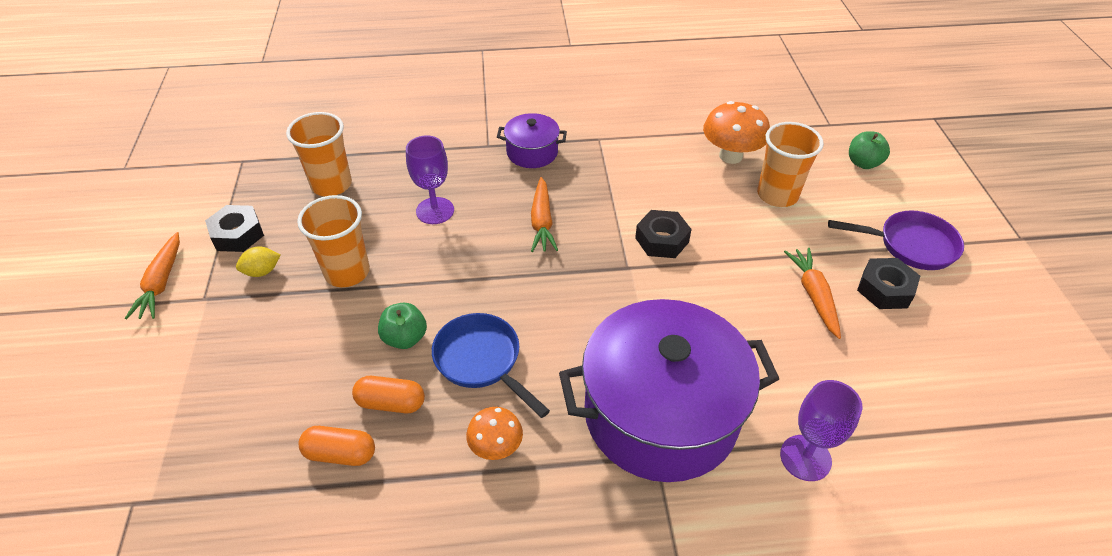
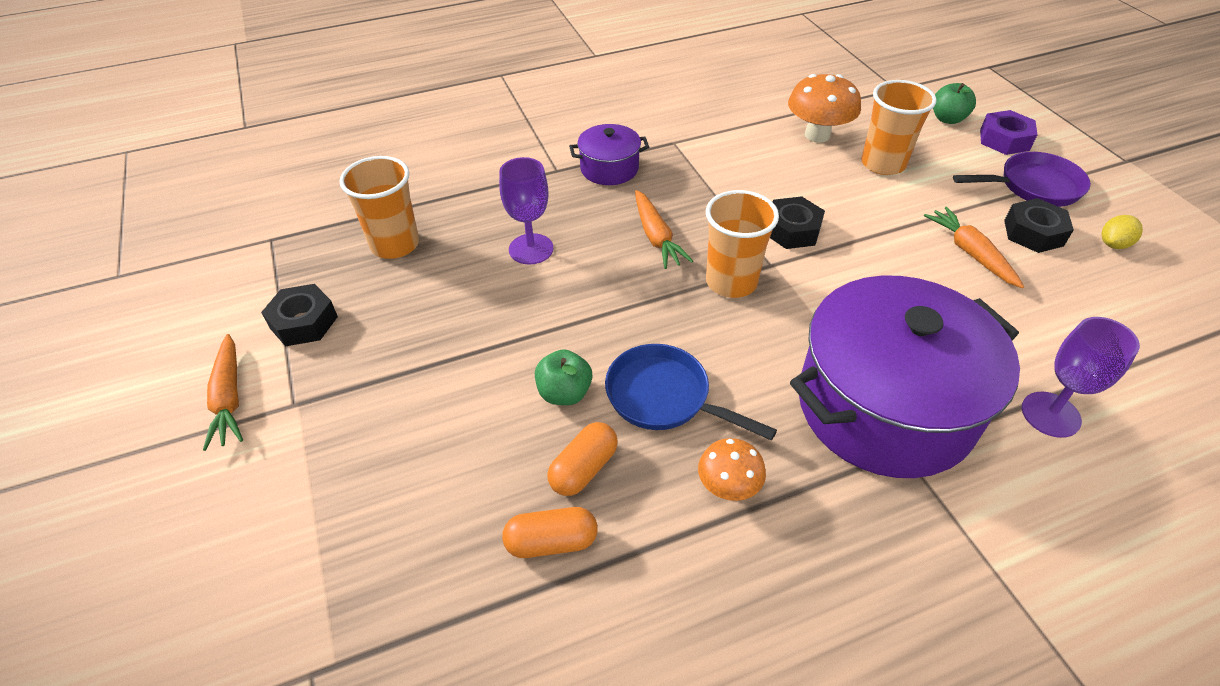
camera: 15 degrees left, 0 degrees up
yellow lemon [236,246,281,277] -> yellow lemon moved to [1101,215,1143,249]
orange cup [297,195,370,287] -> orange cup moved to [706,190,779,298]
orange capsule [352,376,425,413] -> orange capsule turned 45 degrees counterclockwise [547,422,618,496]
none -> purple nut [980,110,1038,155]

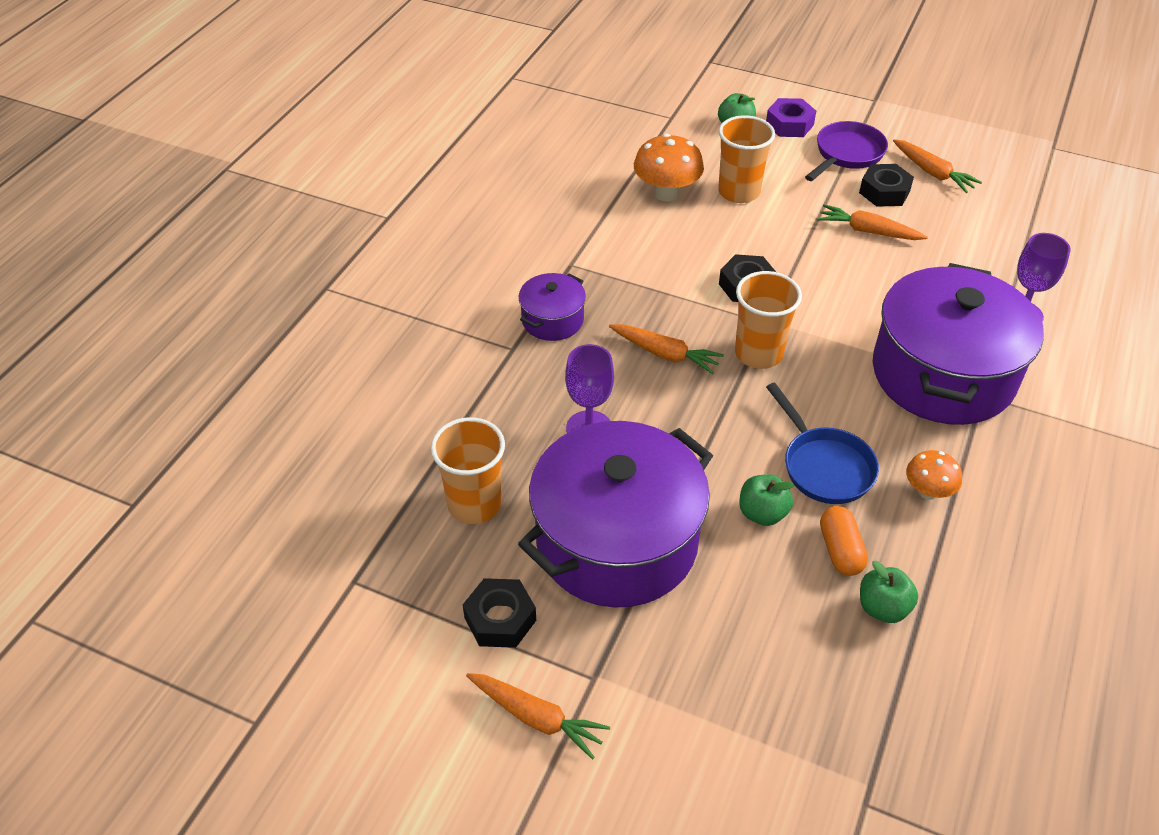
camera: 45 degrees left, 0 degrees up
orange capsule [502,507,598,558] -> green apple [860,561,918,623]
blue pan [605,344,777,441] -> blue pan turned 105 degrees counterclockwise [766,383,879,504]
yellow lemon [1101,215,1143,249] -> orange carrot [893,139,982,193]
none -> purple pot [518,421,713,608]

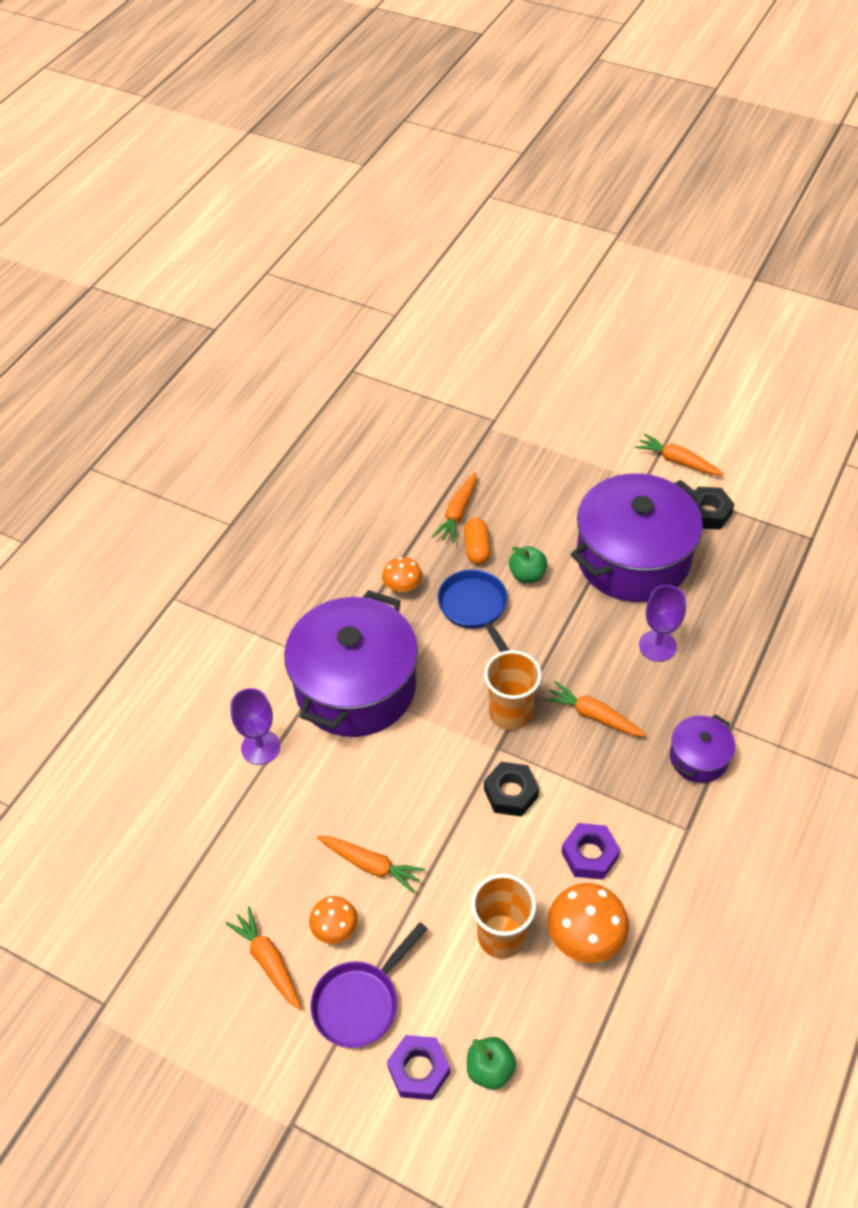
camera: 175 degrees left, 5 degrees up
orange cup [431,417,505,524] -> none
black nut [859,164,914,207] -> orange mushroom [309,896,358,944]
green apple [860,561,918,623] -> orange carrot [432,472,477,543]
none -> purple nut [561,823,620,880]

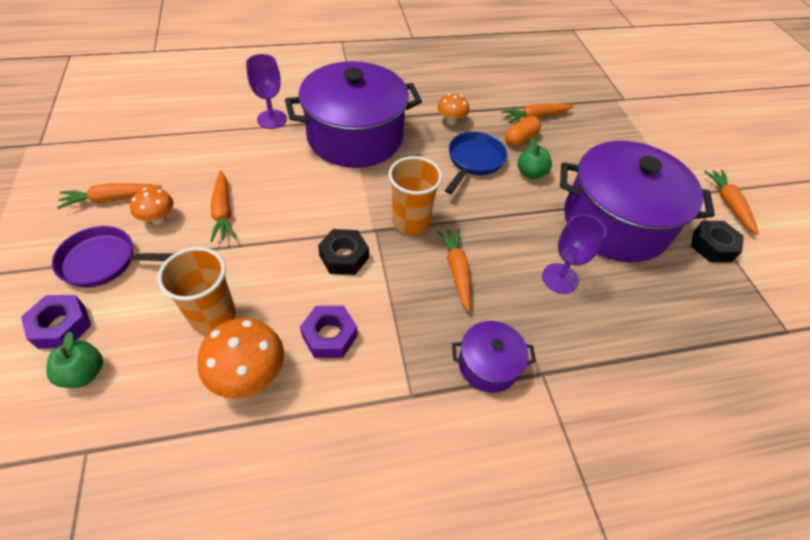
camera: 45 degrees right, 0 degrees up
orange carrot [225,906,302,1010] -> orange carrot turned 120 degrees counterclockwise [57,183,162,209]

